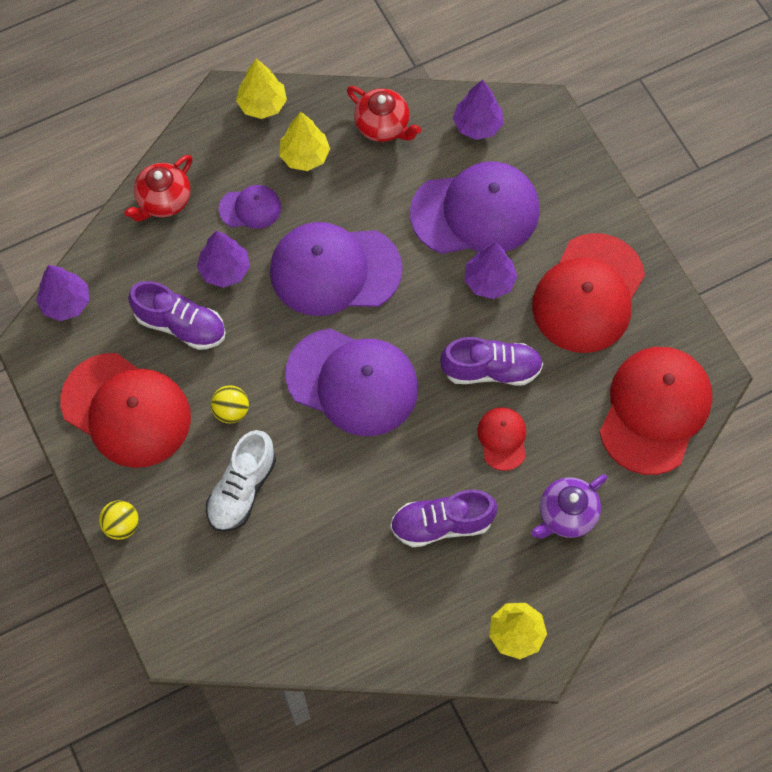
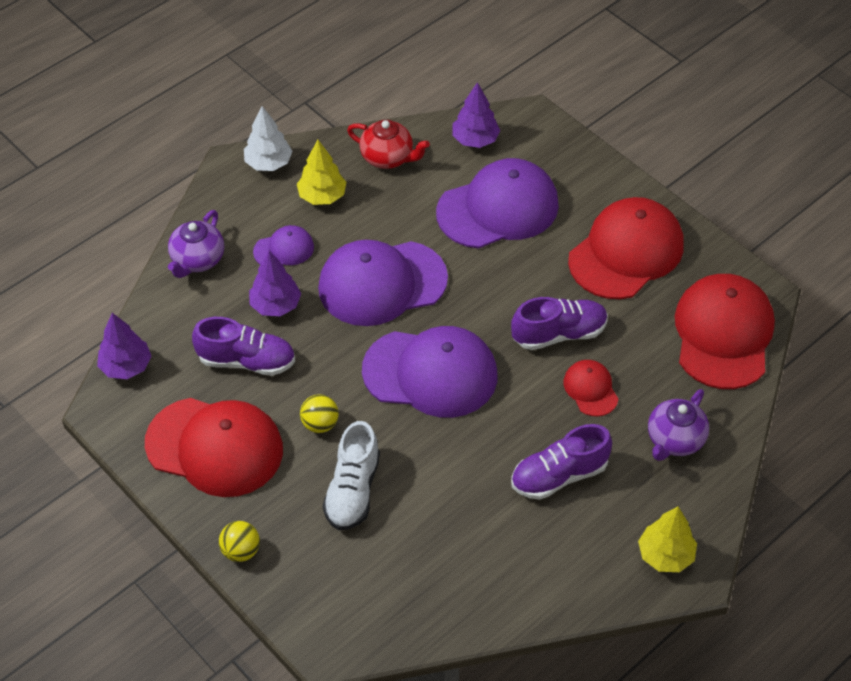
camera: 15 degrees left, 15 degrees down
red teapot [124,155,192,221] -> purple teapot [168,210,224,278]
yellow tree [236,58,287,119] -> white tree [244,106,292,171]
purple tree [465,242,517,299] -> none
red cap [532,233,645,353] -> red cap turned 150 degrees counterclockwise [568,197,684,299]

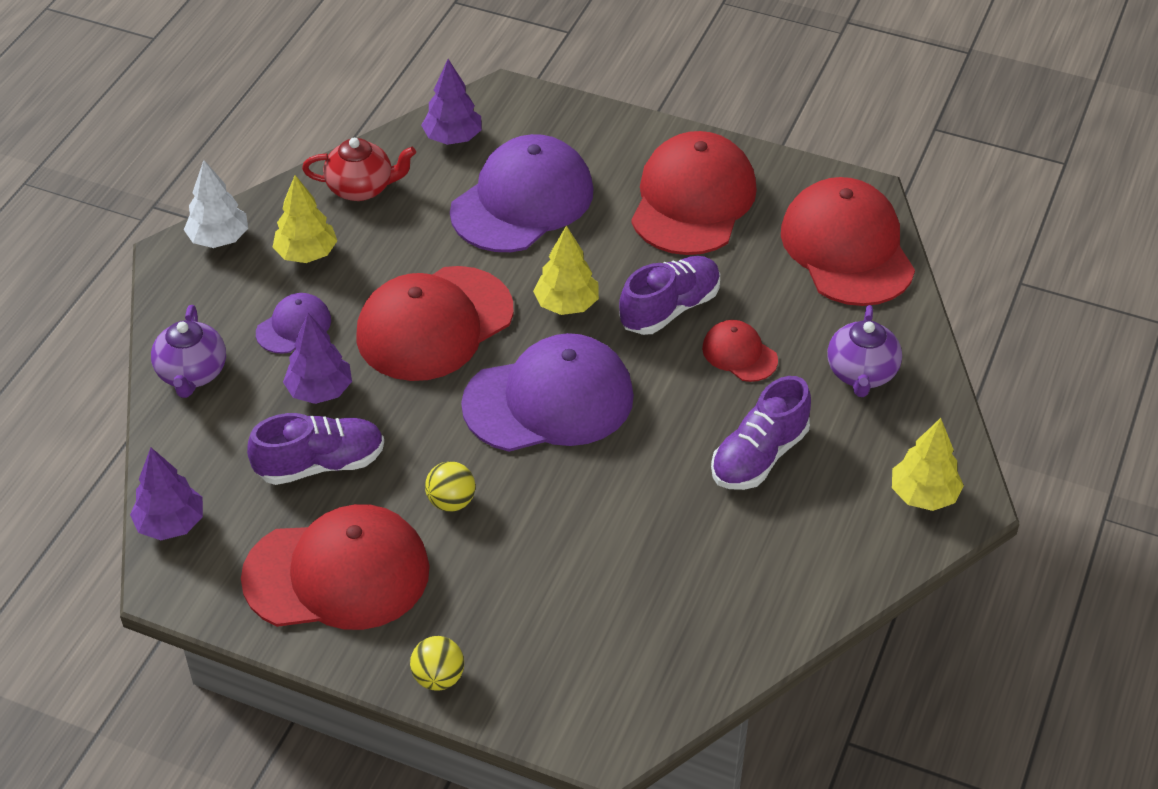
camera: 25 degrees left, 5 degrees down
purple cap [318,240,448,326] -> red cap [357,266,514,381]
white shoe [323,421,380,530] -> none
none -> yellow tree [533,225,599,315]

